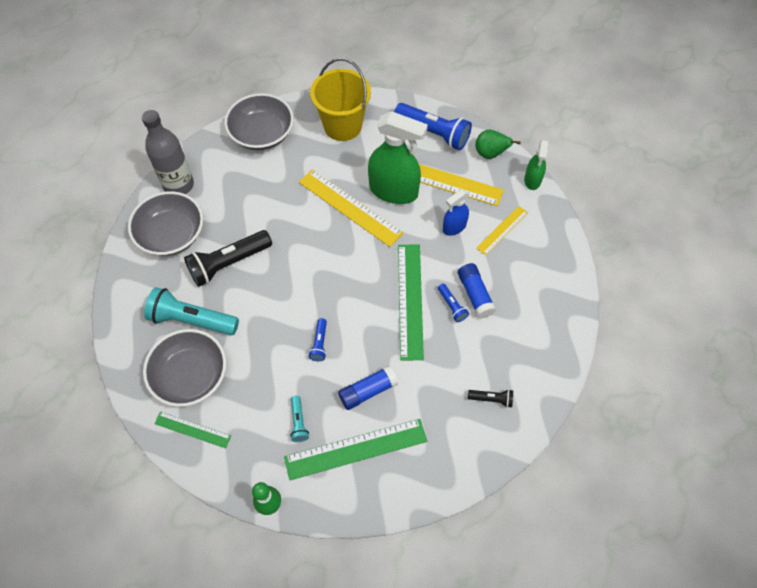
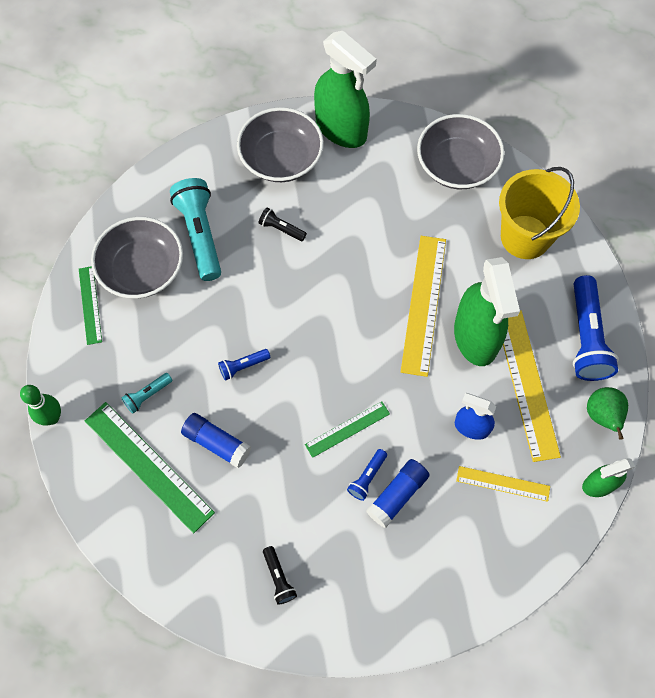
camera: 60 degrees right, 5 degrees up
grey bottle [142,110,194,194] -> green spray bottle [314,31,377,148]
black flashlight [184,230,272,287] -> black flashlight [259,208,307,241], size x0.48
green ruler [398,245,424,360] -> green ruler [305,401,390,458], size x0.56

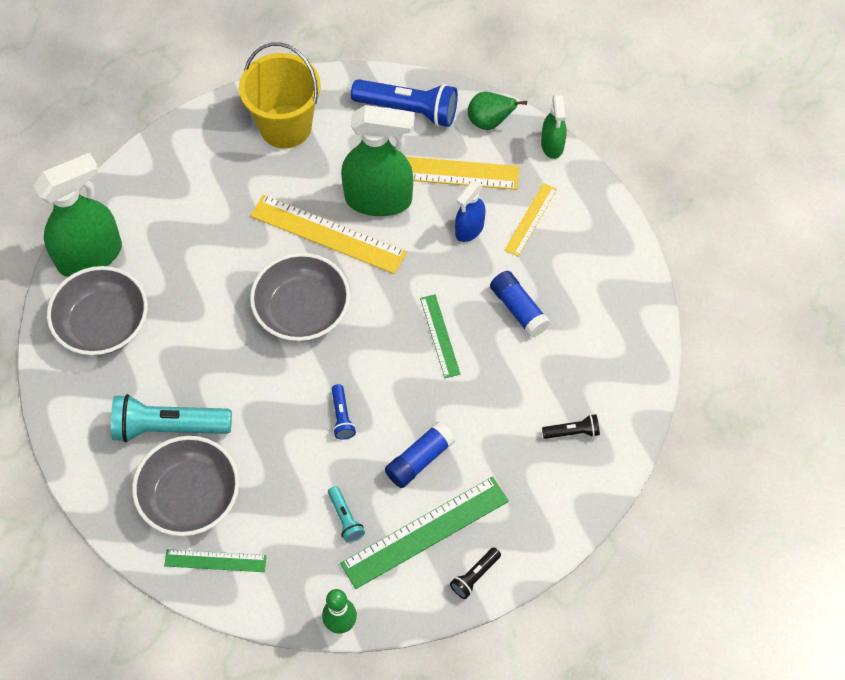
camera: 75 degrees left, 5 degrees down
black flashlight [259,208,307,241] -> black flashlight moved to [450,547,501,599]
blue flashlight [347,449,387,501] -> none
grey bowl [417,114,504,189] -> grey bowl moved to [250,253,350,341]

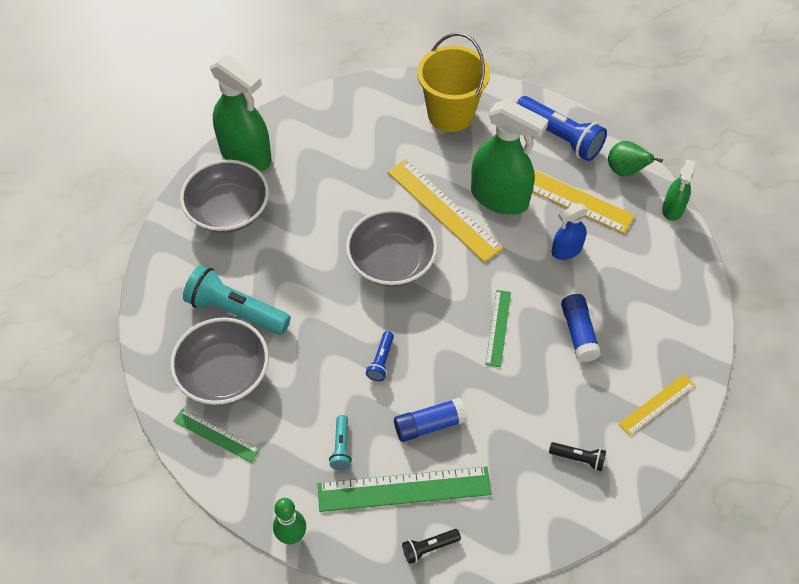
camera: 25 degrees right, 5 degrees down
green spray bottle [34,153,122,277] -> green spray bottle turned 45 degrees clockwise [210,55,272,171]
yellow ruler [505,183,557,257] -> yellow ruler moved to [619,374,695,436]

